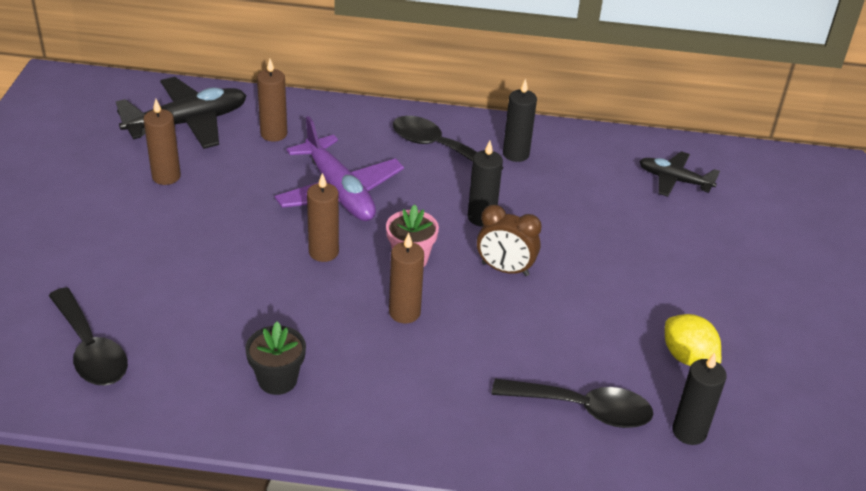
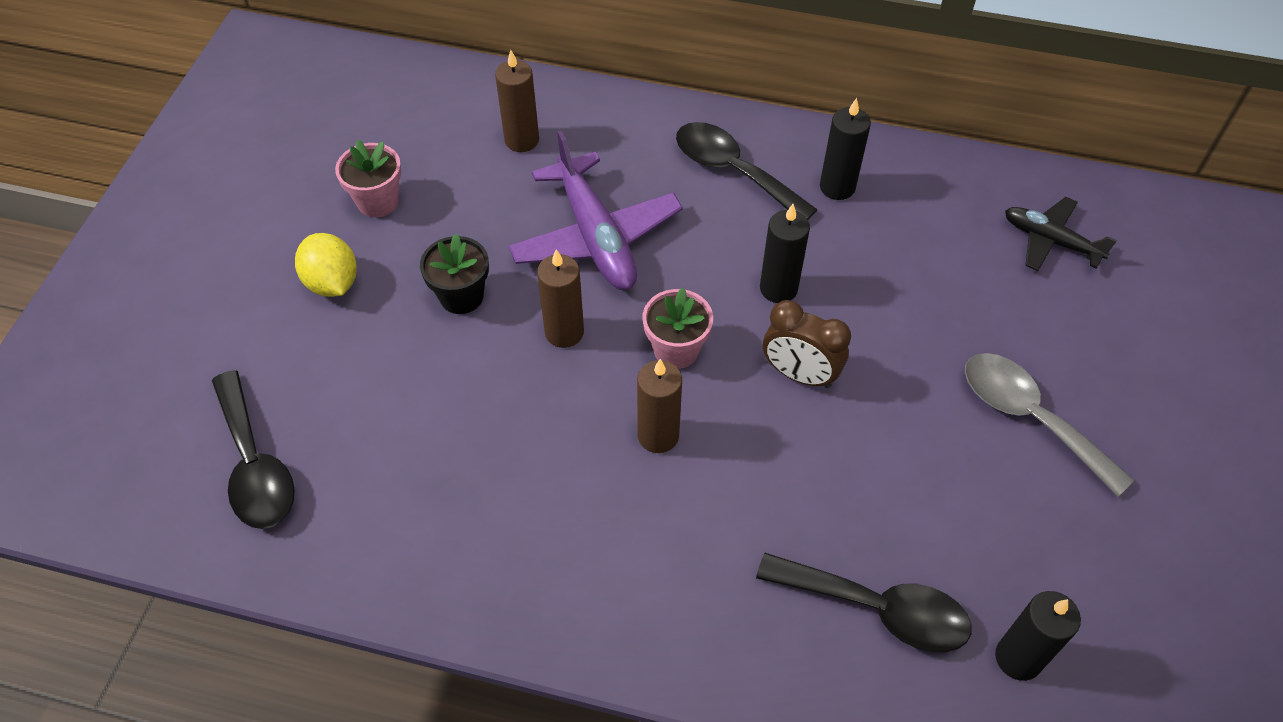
camera: 10 degrees right, 15 degrees up
black plane [116,77,247,149] -> none
brown candle [143,99,181,185] -> pink flower pot [335,139,401,217]
black flower pot [245,321,306,395] -> black flower pot moved to [420,233,489,314]
yellow lemon [665,314,721,366] -> yellow lemon moved to [295,233,357,297]
none -> grey spoon [965,353,1134,497]

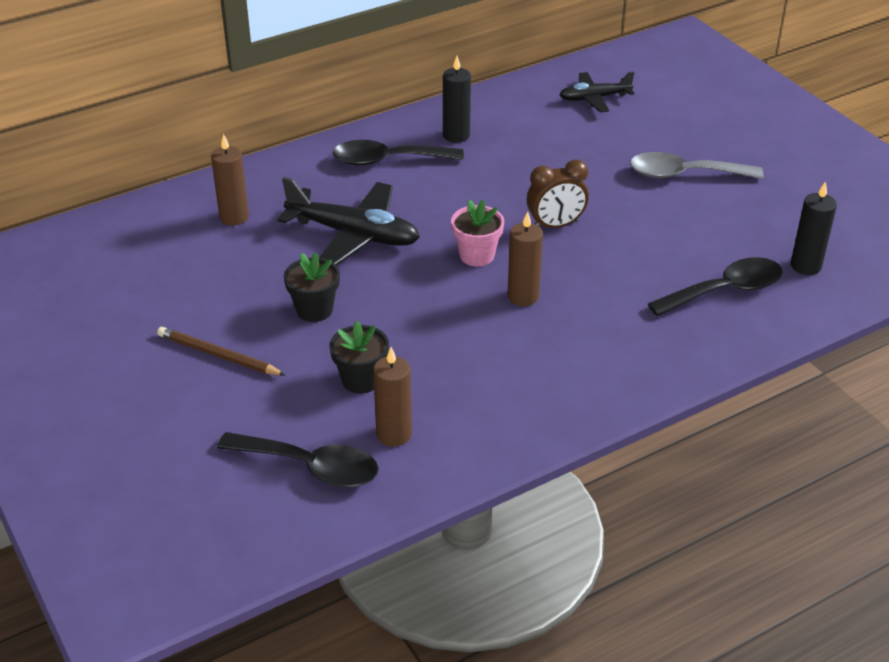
camera: 45 degrees left, 15 degrees down
yellow lemon [295,233,357,297] -> brown pencil [157,327,285,375]
pink flower pot [335,139,401,217] -> none
purple plane [508,131,683,290] -> black plane [277,177,420,266]
brown candle [537,249,584,348] -> brown candle moved to [373,347,412,446]
black candle [760,204,810,303] -> none
none -> black flower pot [329,321,389,394]

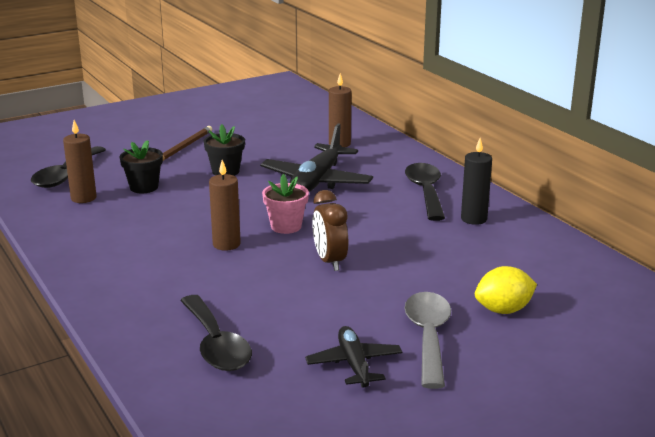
camera: 90 degrees right, 15 degrees down
black plane [559,71,635,112] -> black plane moved to [305,326,402,388]
black candle [791,181,837,275] -> none
none -> yellow lemon [475,266,537,314]

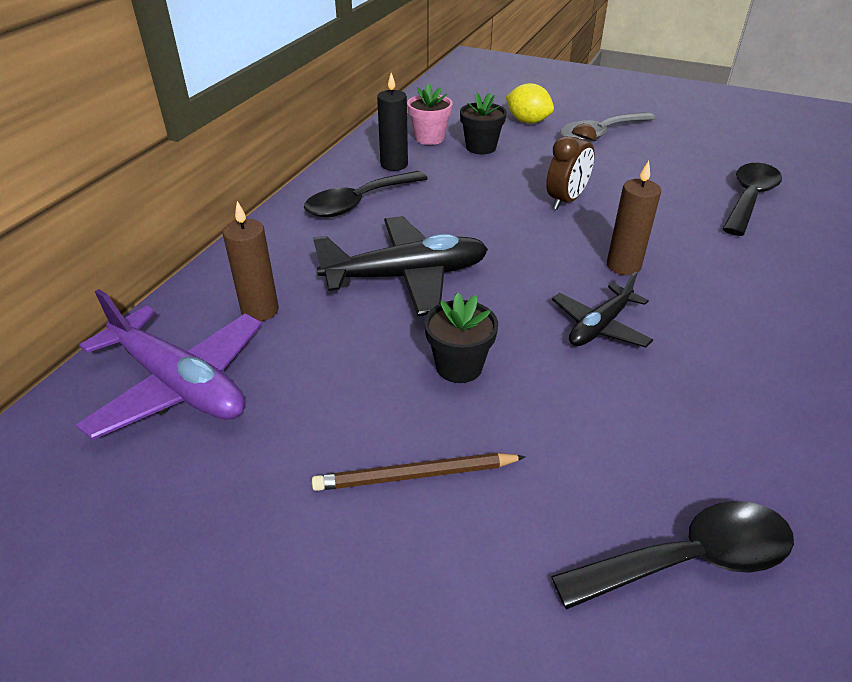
camera: 125 degrees left, 15 degrees up
brown candle [63,120,97,203] -> none
black flower pot [119,140,163,193] -> black flower pot moved to [460,93,507,155]
pink flower pot [262,174,309,234] -> pink flower pot moved to [407,83,453,145]
black plane [305,326,402,388] -> black plane moved to [552,271,653,348]
none -> purple plane [76,289,262,440]

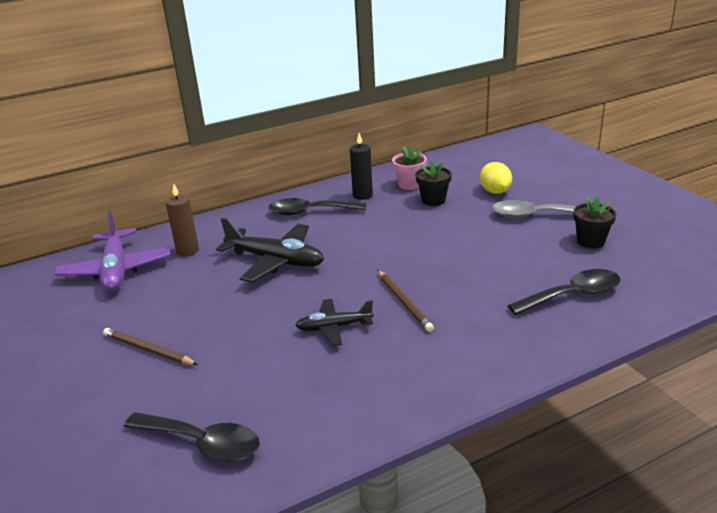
camera: 40 degrees right, 10 degrees down
black flower pot [424,292,498,383] -> black flower pot moved to [573,196,616,248]
brown clock [546,123,597,210] -> none
brown candle [607,161,661,275] -> brown pencil [378,270,434,332]

